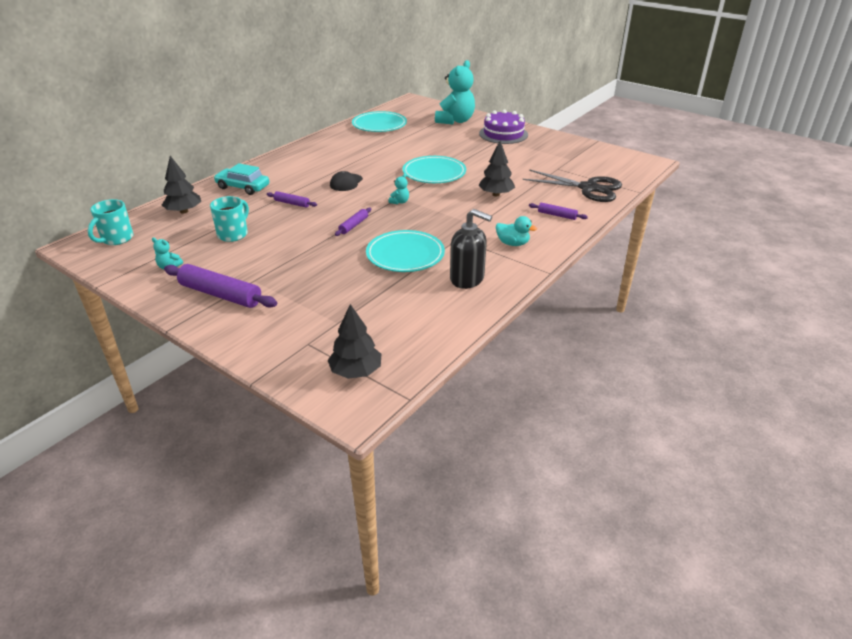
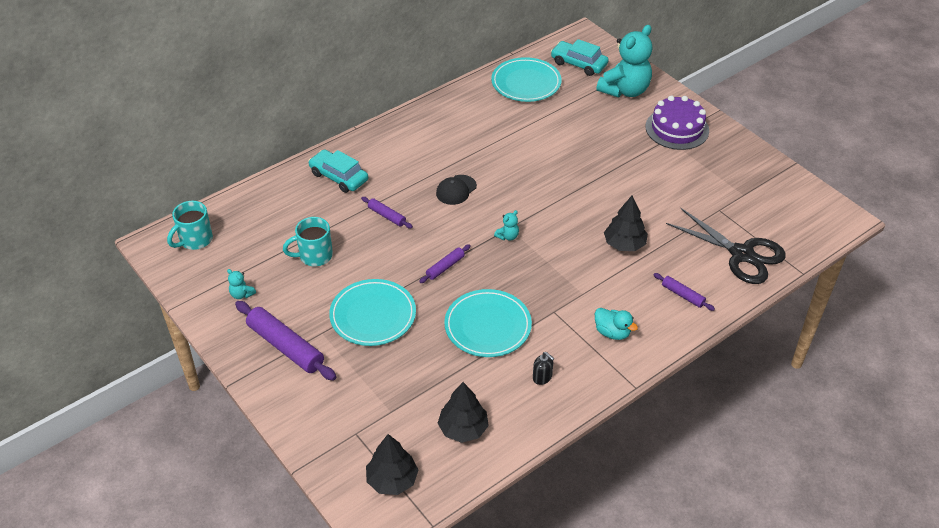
camera: 15 degrees right, 10 degrees up
black tree [162,156,201,214] -> black tree moved to [438,382,489,443]
turquoise mug [210,196,249,242] -> turquoise mug turned 150 degrees counterclockwise [283,217,333,266]
turquoise plate [403,156,466,183] -> turquoise plate moved to [329,279,416,346]
black soap dispenser [450,209,492,289] -> black soap dispenser [533,352,554,385], size x0.49
none -> turquoise car [551,39,609,76]

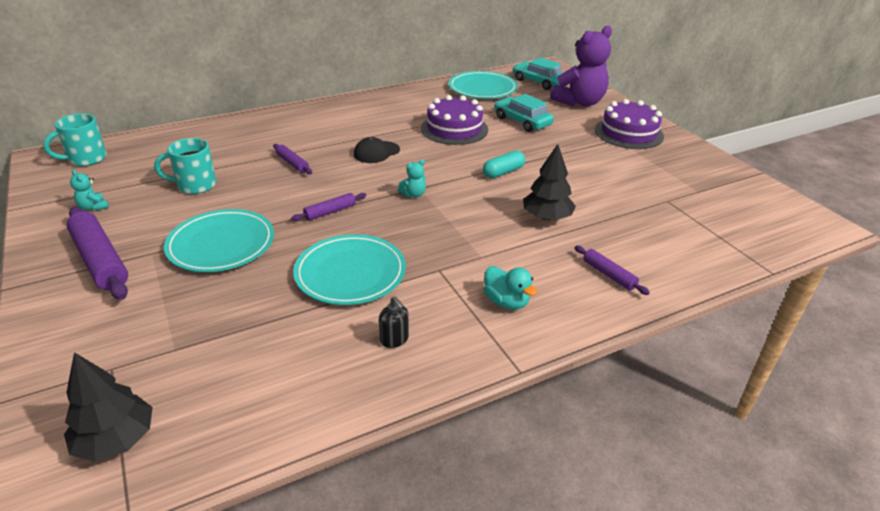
camera: 10 degrees right, 10 degrees down
turquoise car [308,149,368,193] -> turquoise car moved to [494,94,554,132]
black tree [438,382,489,443] -> none
turquoise teddy bear [596,25,652,98] -> purple teddy bear [550,26,612,107]
black scissors [666,208,786,284] -> none
none -> purple cake [421,95,488,145]
none -> turquoise capsule [483,151,525,178]

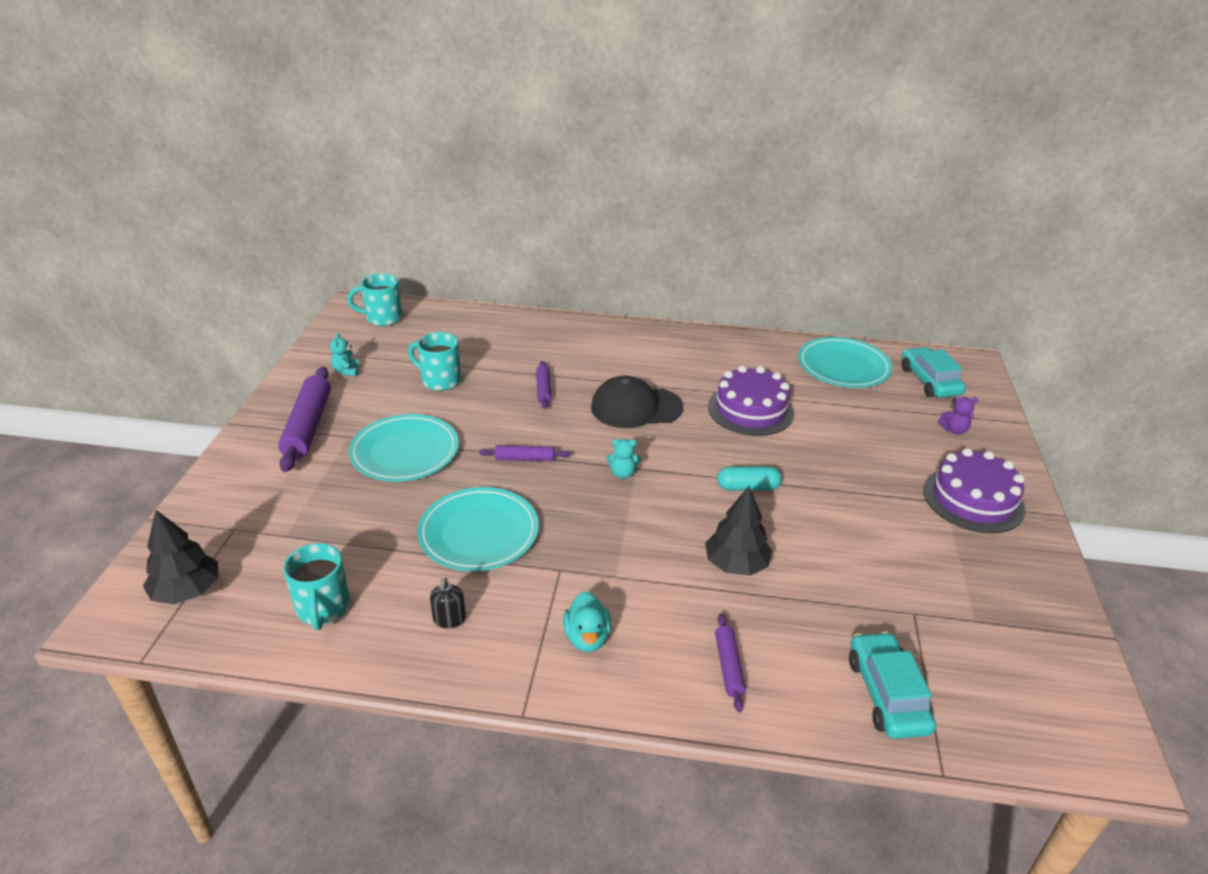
camera: 35 degrees right, 0 degrees up
black cap [354,137,400,163] -> black cap [591,376,683,428], size x1.60
turquoise car [494,94,554,132] -> turquoise car moved to [849,632,936,739]
purple teddy bear [550,26,612,107] -> purple teddy bear [938,397,978,435], size x0.40
none -> turquoise mug [283,543,350,630]

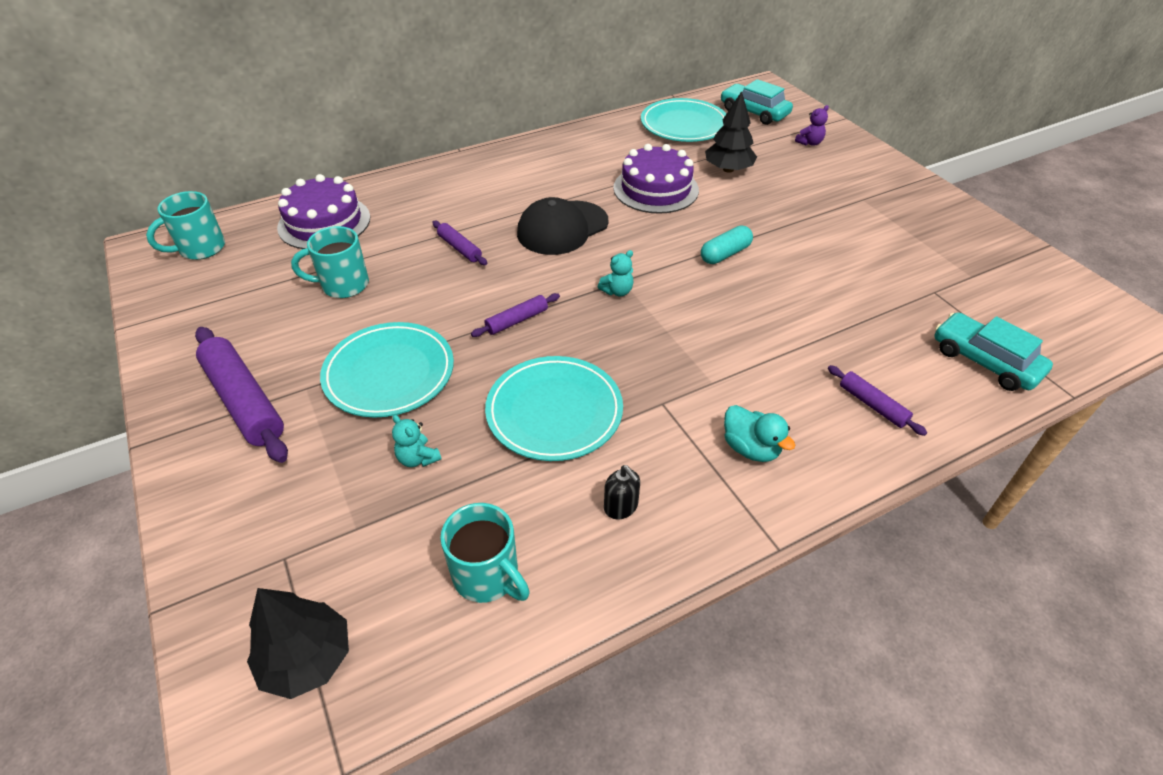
camera: 35 degrees left, 10 degrees up
turquoise teddy bear [330,333,360,376] -> turquoise teddy bear moved to [392,415,441,467]
black tree [705,486,772,576] -> black tree moved to [705,91,757,173]
purple cake [923,448,1026,533] -> purple cake moved to [277,174,370,249]

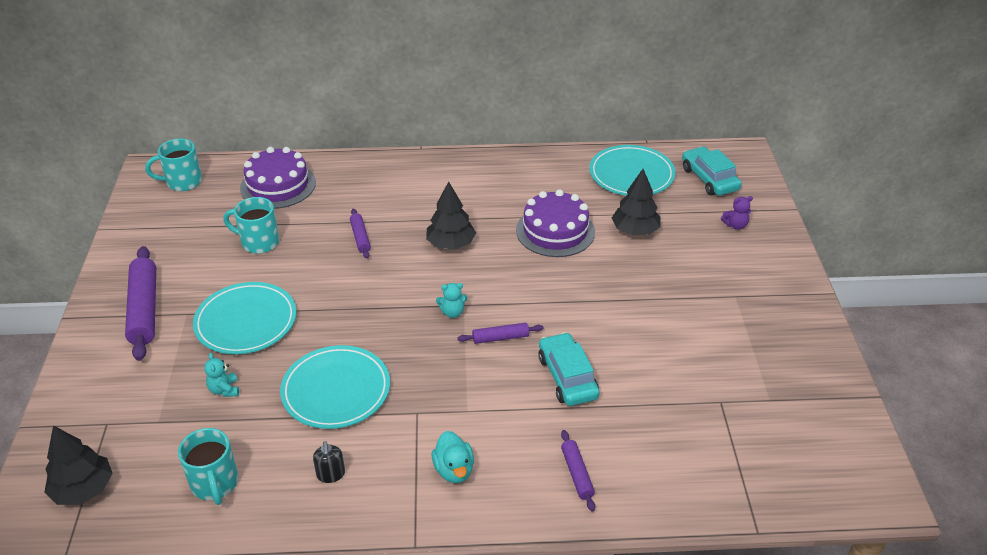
camera: 25 degrees right, 5 degrees down
purple rolling pin [471,293,560,337] -> purple rolling pin moved to [457,323,544,344]
black cap [517,197,609,255] -> black tree [426,181,476,250]
turquoise capsule [701,226,753,264] -> none
turquoise car [934,312,1053,391] -> turquoise car moved to [538,332,600,406]

